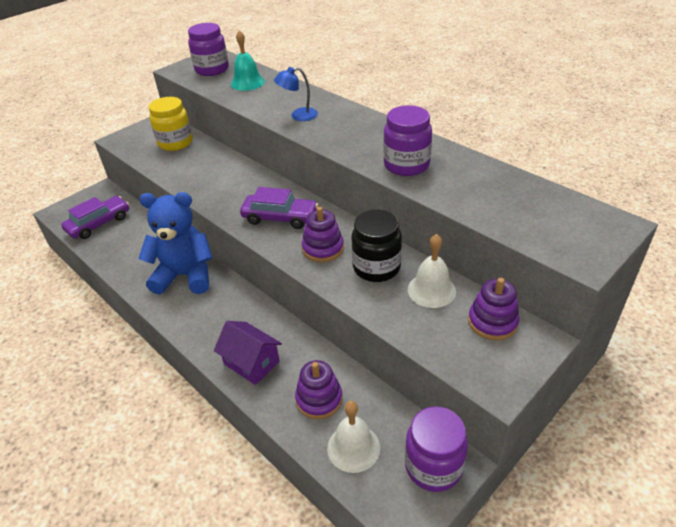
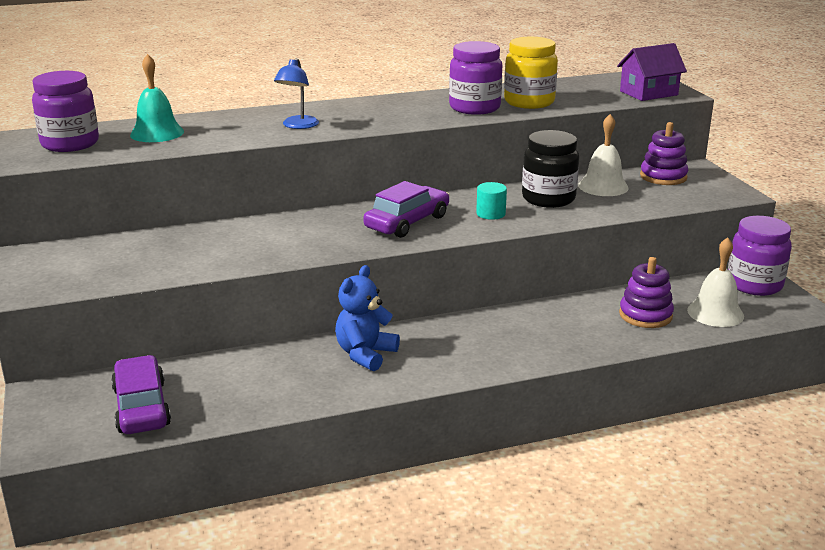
camera: 65 degrees left, 15 degrees down
blue teddy bear [138,192,212,295] -> blue teddy bear [335,265,400,371], size x0.64
yellow jar [149,97,193,151] -> yellow jar moved to [504,37,558,109]
purple house [214,321,282,385] -> purple house moved to [617,43,687,101]
purple stacking toy [302,207,344,262] -> turquoise cylinder [476,182,507,220]

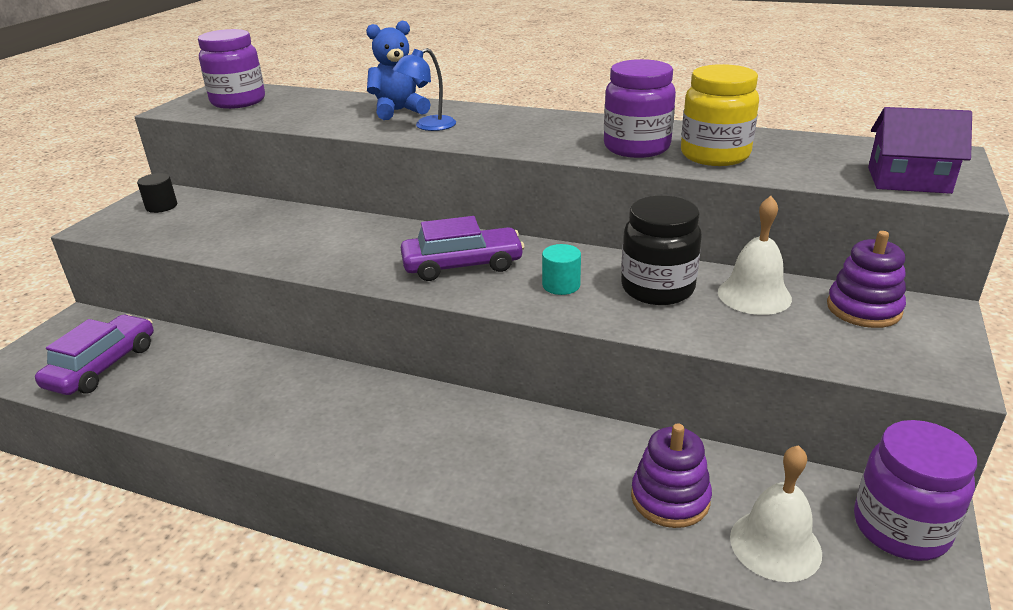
camera: 40 degrees right, 5 degrees up
turquoise bell [130,54,184,142] -> none
blue teddy bear [335,265,400,371] -> blue teddy bear moved to [366,21,431,120]
none -> black cylinder [137,173,177,213]

